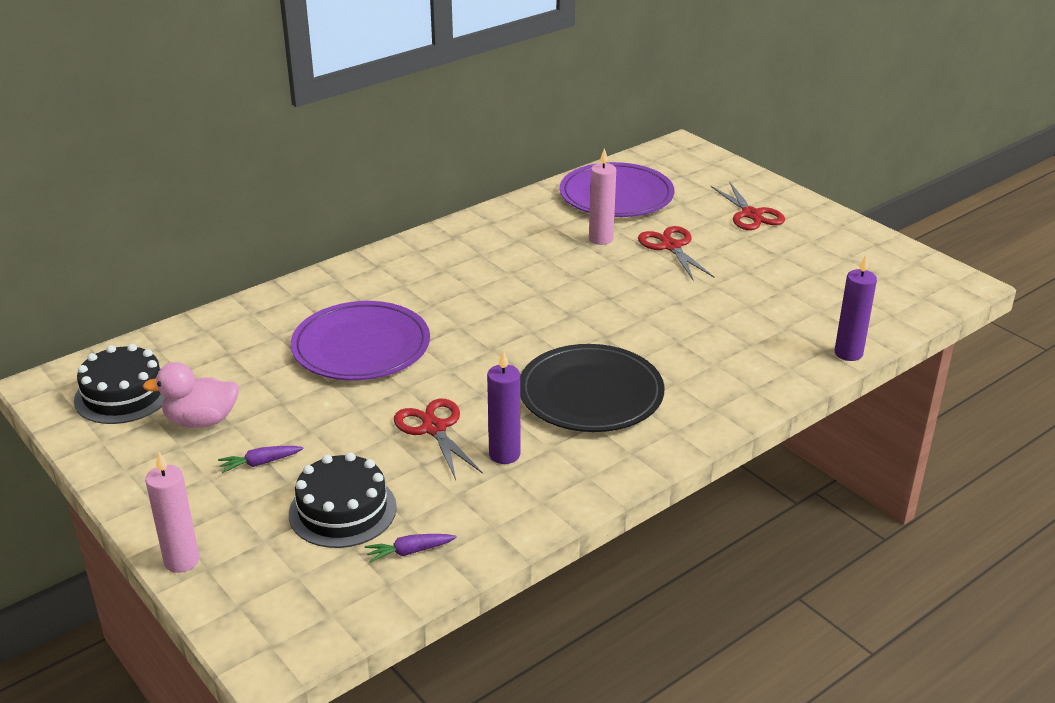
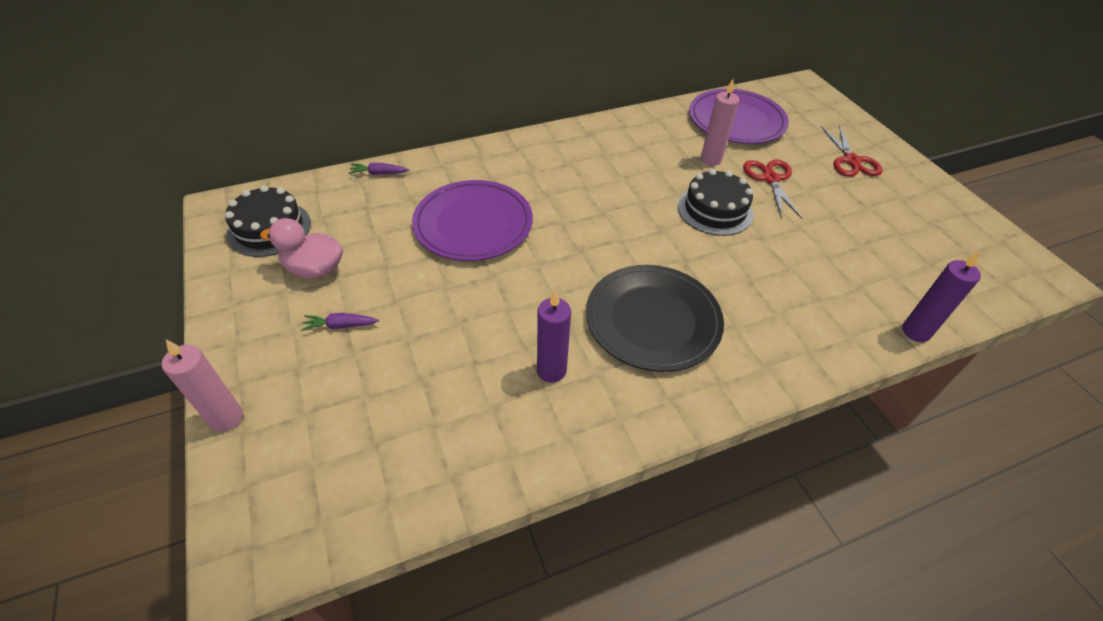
camera: 15 degrees right, 15 degrees up
black cake [289,453,397,548] -> black cake moved to [678,169,754,236]
purple carrot [365,534,457,563] -> purple carrot moved to [348,163,409,175]
red scissors [394,399,483,480] -> none

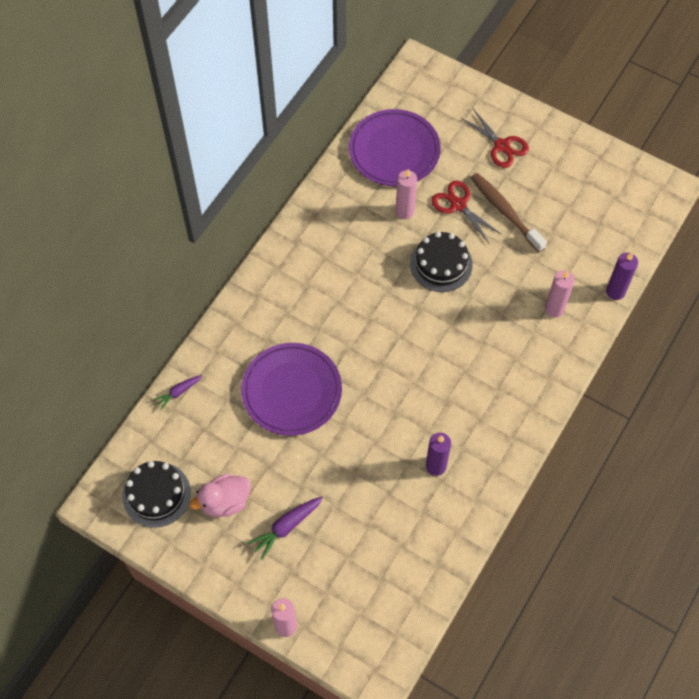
camera: 35 degrees left, 15 degrees up
purple carrot [301,313,379,331] -> purple carrot [247,497,323,560], size x1.55
black plate [586,265,724,372] -> none
none -> brown toothbrush [471,173,547,252]
none -> pink candle [545,270,575,318]

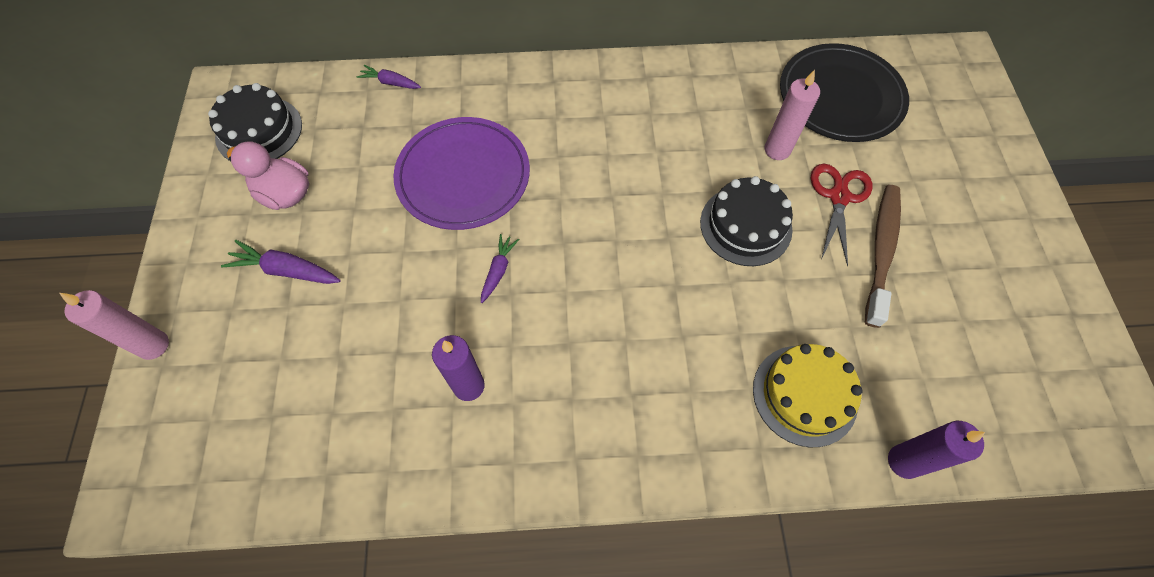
camera: 55 degrees right, 0 degrees up
purple plate [349,109,441,186] -> black plate [780,43,909,142]
red scissors [460,109,529,168] -> none
pink candle [545,270,575,318] -> yellow cake [753,344,863,447]
none -> purple carrot [481,234,519,303]

